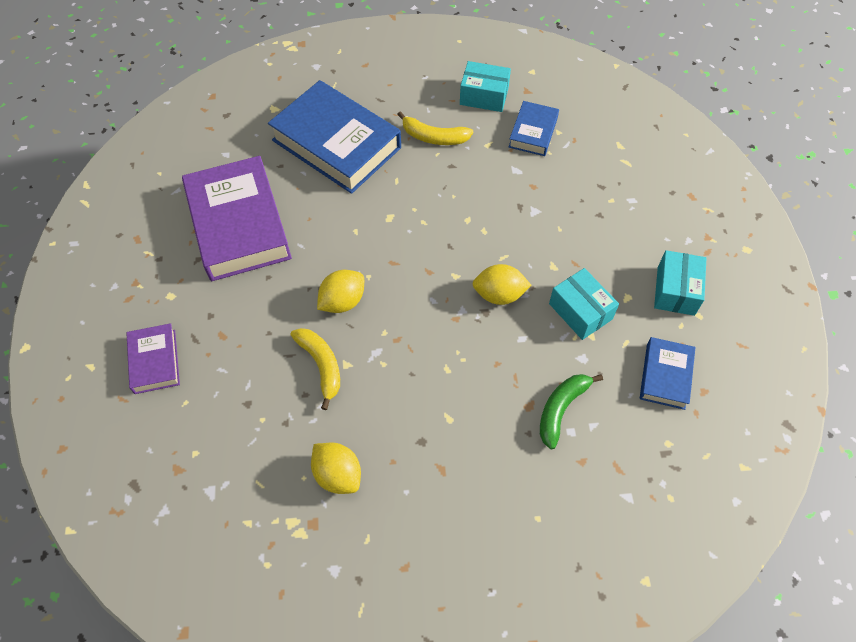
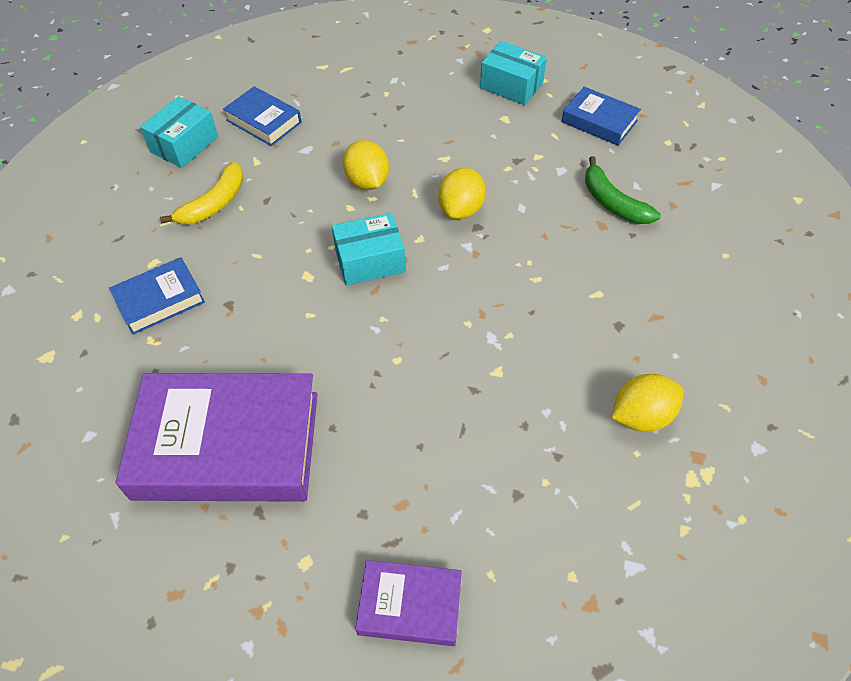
camera: 70 degrees left, 5 degrees down
blue book [268,80,401,194] -> blue book [109,257,205,335], size x0.50
yellow banana [290,328,340,410] -> none
yellow lemon [317,270,364,313] -> yellow lemon moved to [343,140,389,190]
turquoise box [549,268,619,340] -> turquoise box moved to [332,213,406,285]

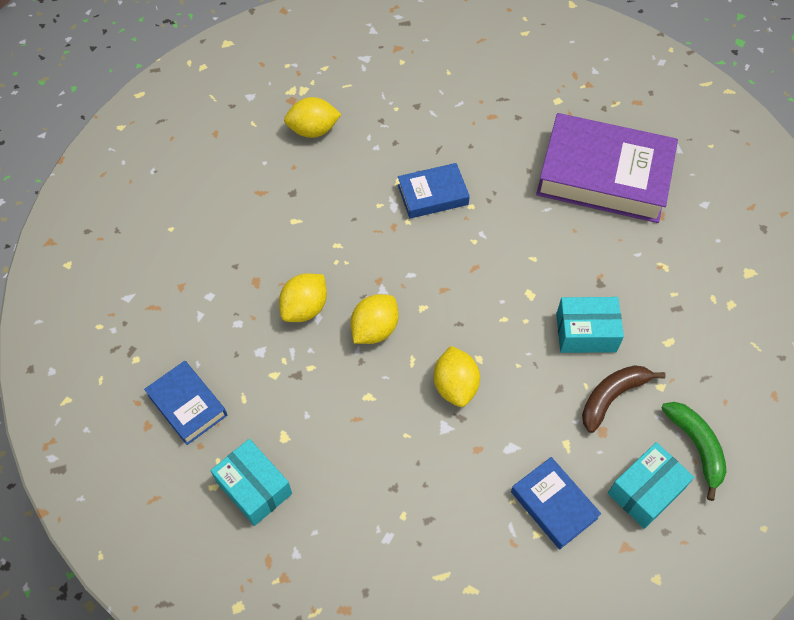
camera: 165 degrees left, 5 degrees up
blue book [109,257,205,335] -> blue book moved to [398,163,470,219]
yellow banana [160,162,243,224] -> brown banana [582,365,666,433]
turquoise box [332,213,406,285] -> turquoise box moved to [556,297,624,353]
purple book [355,560,462,646] -> none
green banana [585,156,661,224] -> green banana moved to [661,402,727,501]
none -> yellow lemon [279,273,327,322]

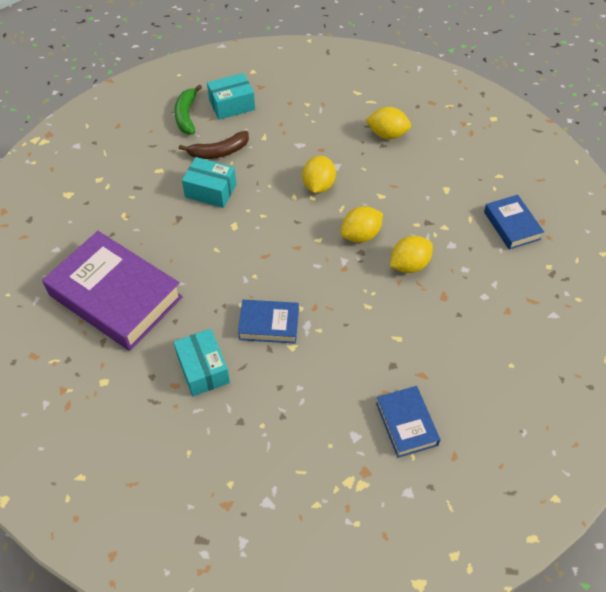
camera: 160 degrees left, 5 degrees down
turquoise box [210,439,292,526] -> turquoise box moved to [173,329,230,396]
yellow lemon [284,97,341,138] -> yellow lemon moved to [366,107,411,139]
blue book [511,457,601,549] -> blue book moved to [376,386,440,458]

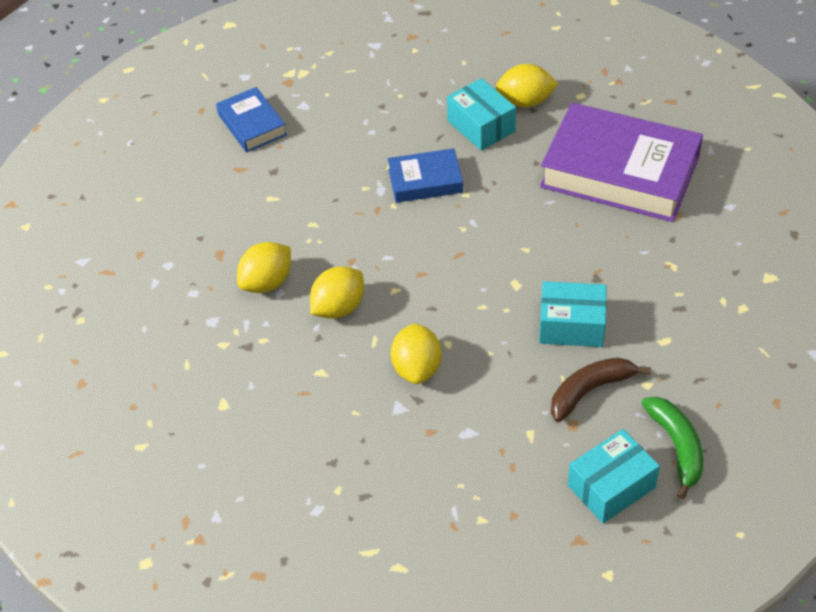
camera: 170 degrees right, 5 degrees down
yellow lemon [366,107,411,139] -> yellow lemon moved to [496,64,558,107]
blue book [484,195,544,250] -> none

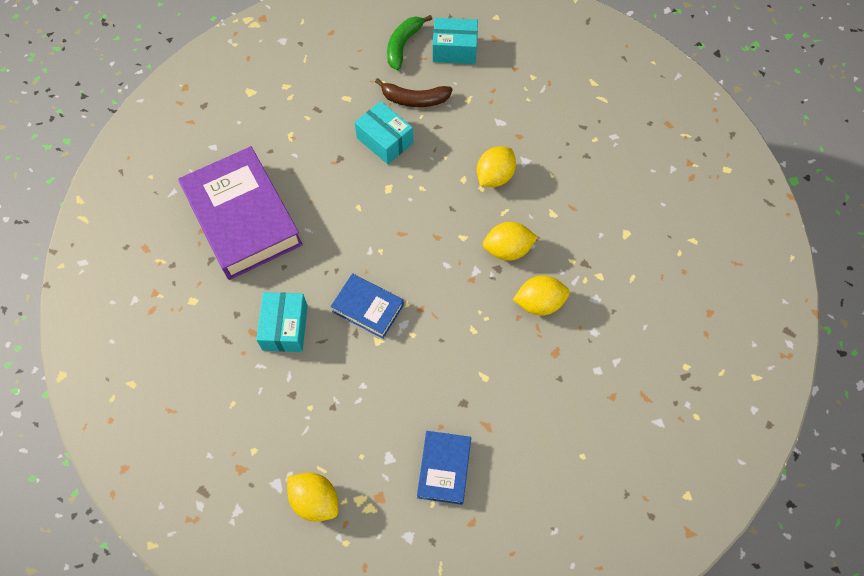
camera: 145 degrees left, 15 degrees up
yellow lemon [496,64,558,107] -> yellow lemon moved to [287,473,338,521]

